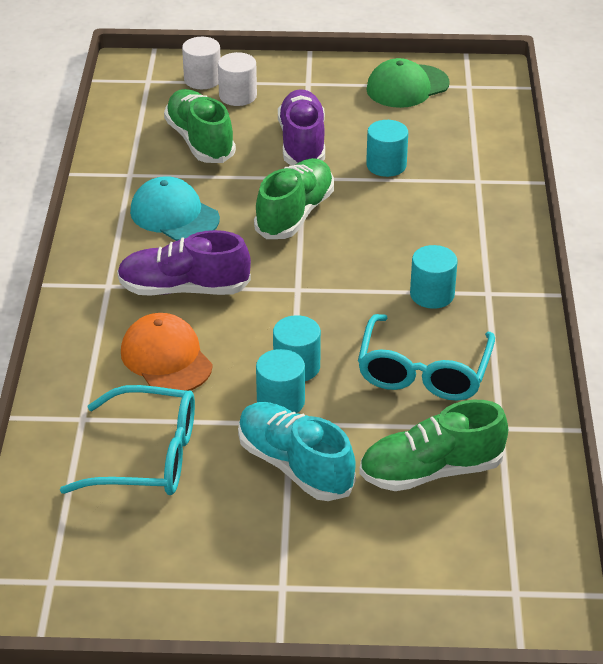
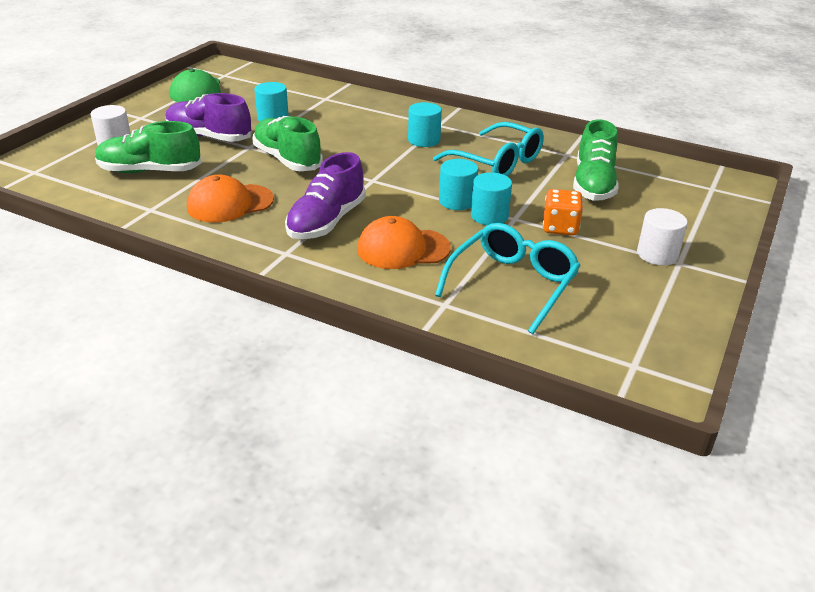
camera: 65 degrees left, 5 degrees down
turquoise cap [130,176,220,241] -> orange cap [187,175,274,222]
white cylinder [182,37,221,89] -> white cylinder moved to [637,208,688,265]
turquoise shoe [238,402,356,501] -> orange dice [543,189,583,236]

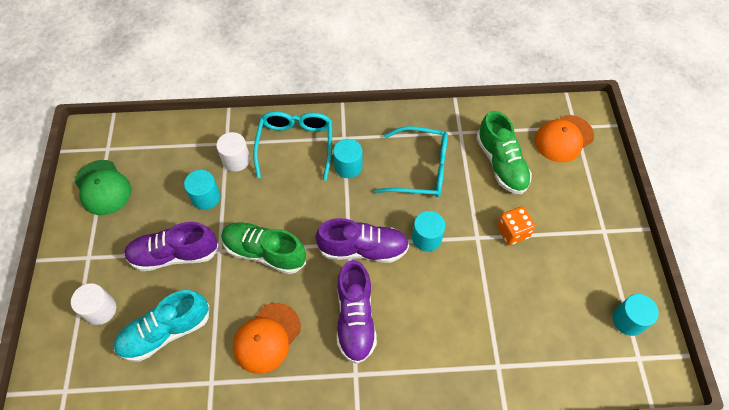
camera: 30 degrees left, 25 degrees up
green shoe [95,121,202,173] -> turquoise shoe [114,290,209,362]
orange cap [357,216,451,269] -> orange cap moved to [535,115,594,162]
turquoise glasses [435,223,580,334] -> turquoise glasses moved to [253,111,332,181]
turquoise cylinder [471,172,512,225] -> turquoise cylinder moved to [613,294,659,336]
white cylinder [637,208,688,265] -> white cylinder moved to [216,132,250,172]
none -> purple shoe [315,218,409,263]

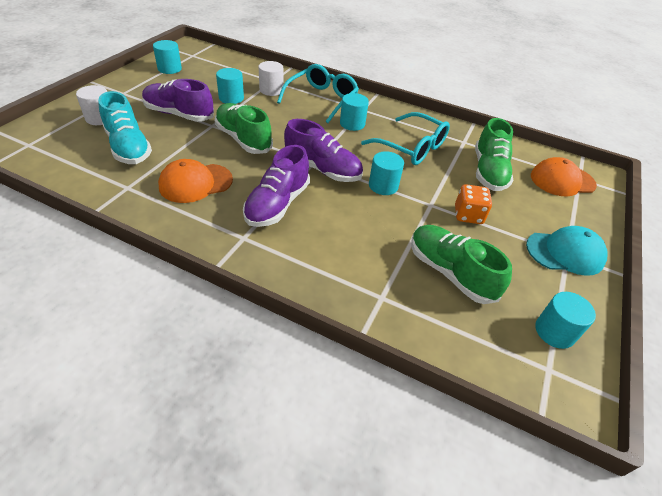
camera: 25 degrees right, 15 degrees down
green cap [74,160,131,215] -> turquoise cylinder [153,40,182,74]
turquoise shoe [114,290,209,362] -> turquoise shoe turned 120 degrees counterclockwise [98,91,152,164]
none -> green shoe [411,225,512,304]
none -> turquoise cap [526,226,608,276]

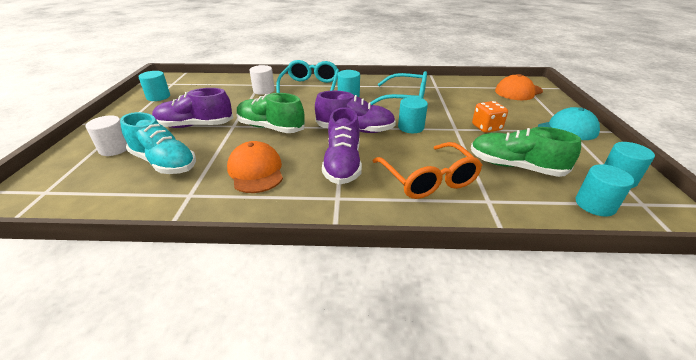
camera: 20 degrees left, 10 degrees down
orange cap [158,159,233,203] -> orange cap turned 120 degrees clockwise [227,141,283,193]
turquoise cylinder [216,68,244,104] -> turquoise cylinder moved to [576,164,634,217]
green shoe [475,118,513,191] -> none
none -> orange glasses [372,142,482,199]

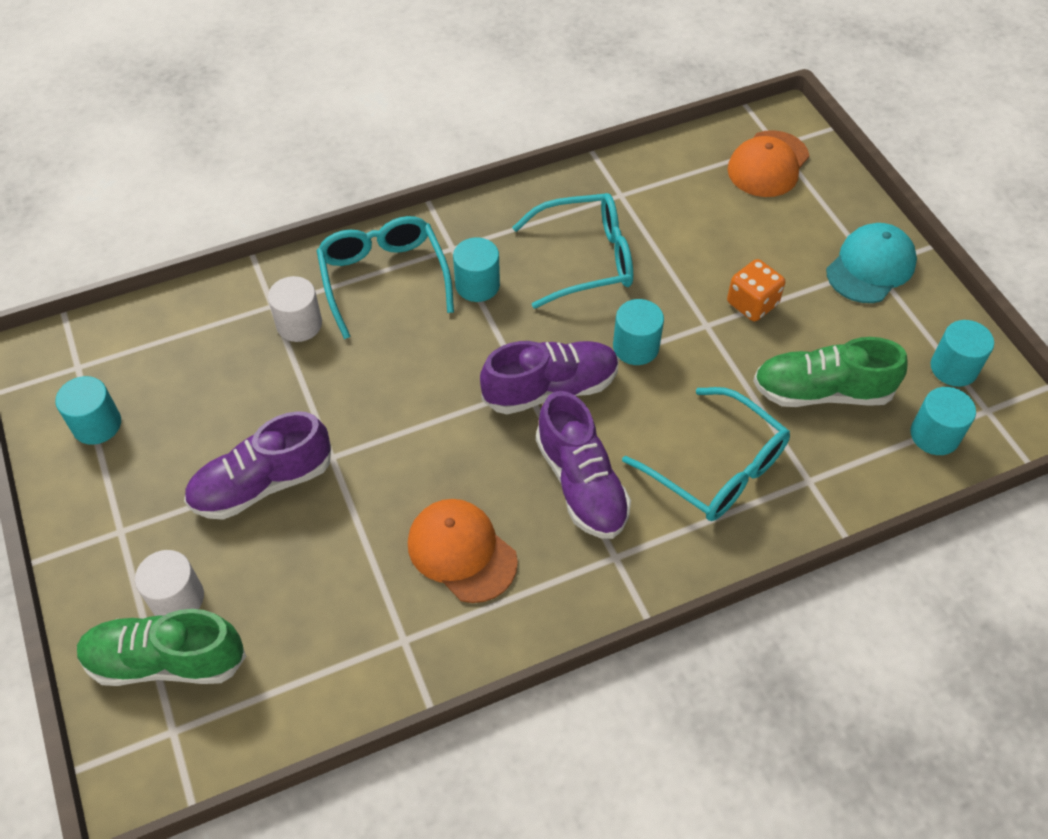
camera: 25 degrees left, 20 degrees up
turquoise shoe [120,112,196,174] -> none
green shoe [237,93,305,133] -> green shoe moved to [77,609,246,686]
orange glasses [372,142,482,199] -> turquoise glasses [622,387,790,521]

